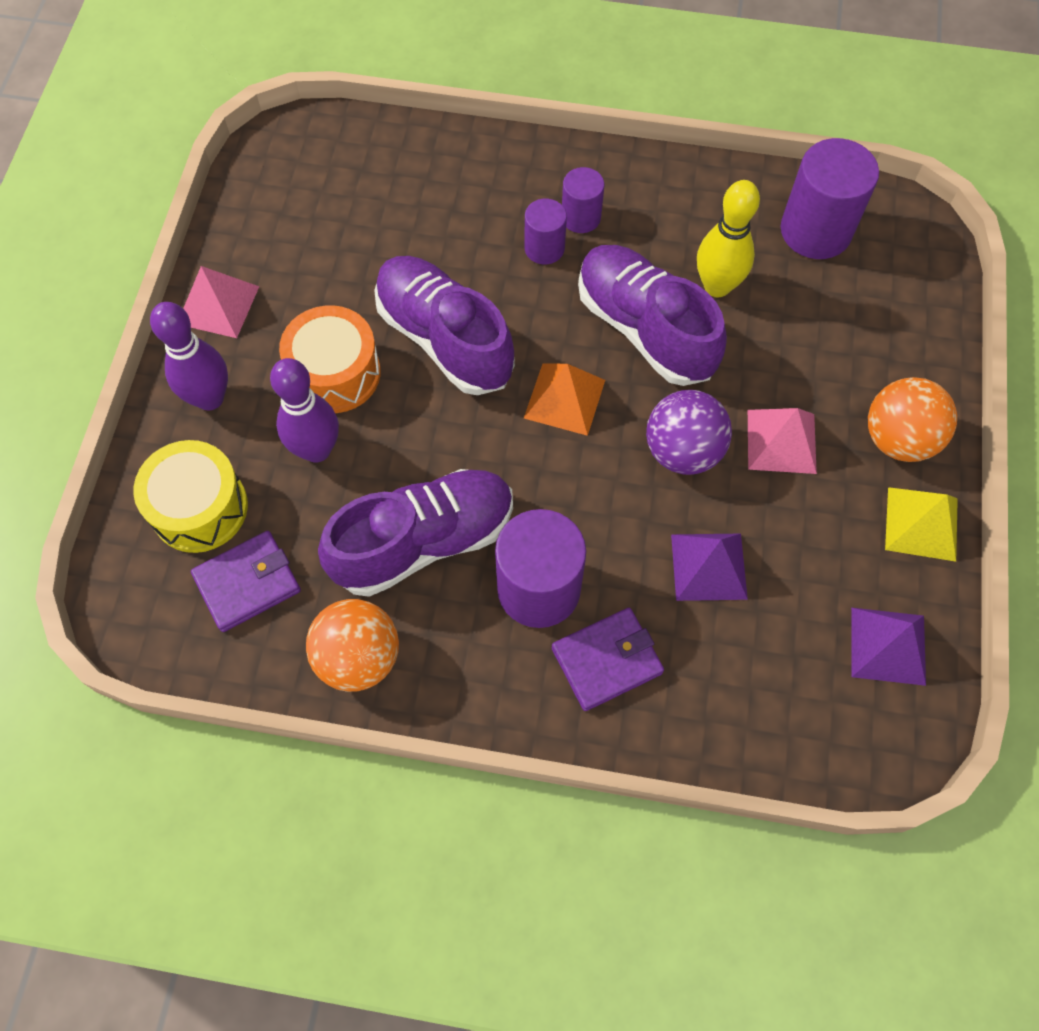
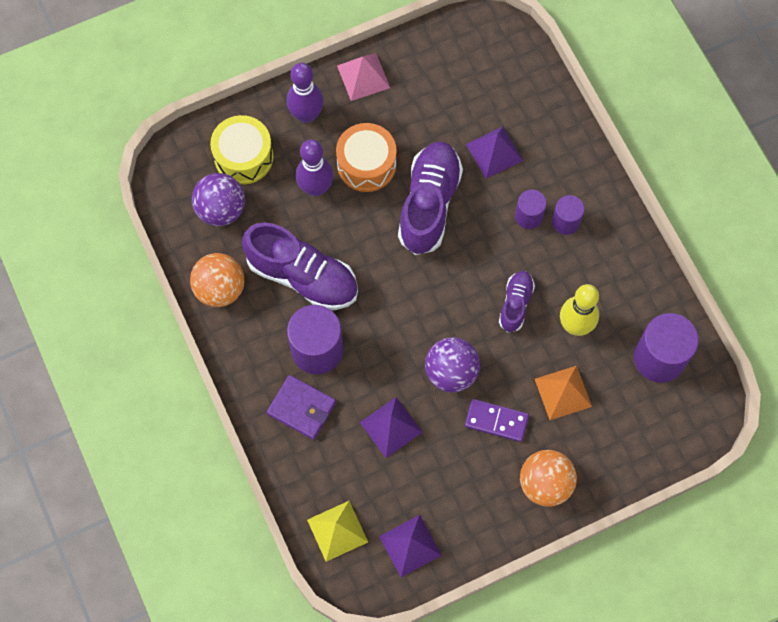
camera: 55 degrees right, 5 degrees up
purple wallet [191,531,301,632] -> purple ball [192,173,245,226]
orange pyramid [524,363,605,436] -> orange pyramid moved to [535,366,592,420]
purple shoe [578,245,727,386] -> purple shoe [499,271,535,333], size x0.53
pink pyramid [748,408,817,474] -> purple domino [465,399,529,442]
yellow pyramid [885,487,958,562] -> yellow pyramid moved to [307,501,368,562]
none -> purple pyramid [466,127,523,179]

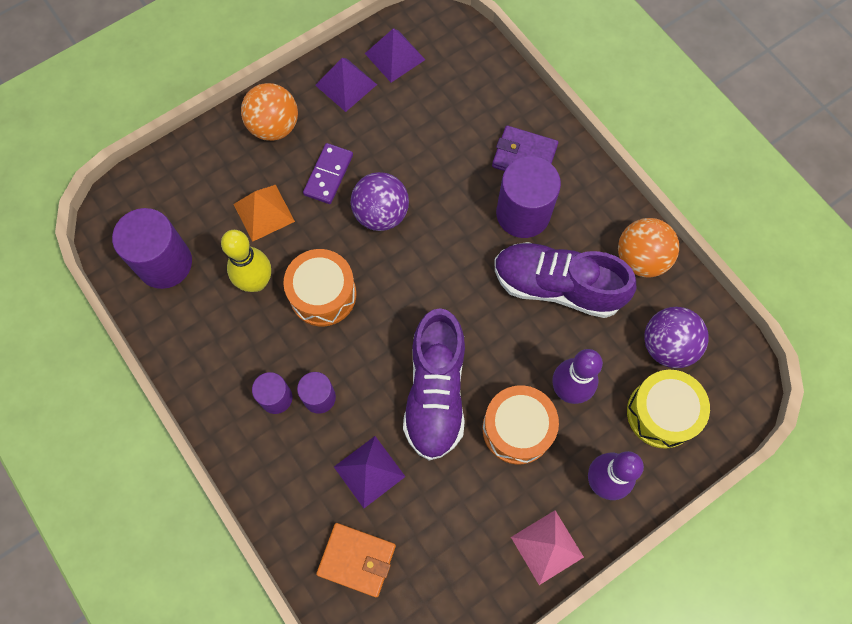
camera: 170 degrees right, 0 degrees up
yellow pyramid [307,501,368,562] -> none
purple pyramid [360,397,423,458] -> purple pyramid moved to [315,58,377,112]
purple domino [465,399,529,442] -> purple domino turned 75 degrees counterclockwise [303,143,353,204]
purple shoe [499,271,535,333] -> orange drum [283,249,356,326]
none -> orange wallet [316,523,396,597]

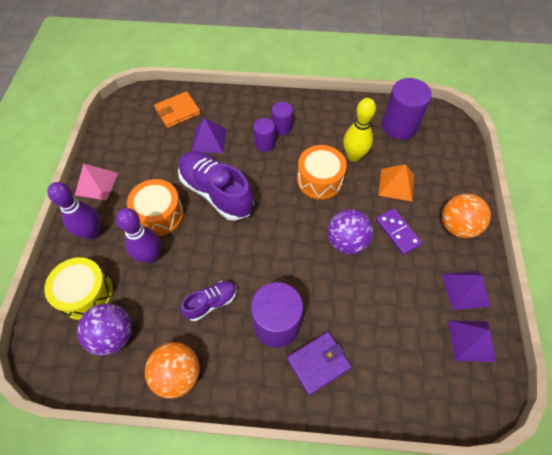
camera: 130 degrees right, 10 degrees down
purple shoe [494,242,636,318] -> purple shoe [180,281,237,321], size x0.53

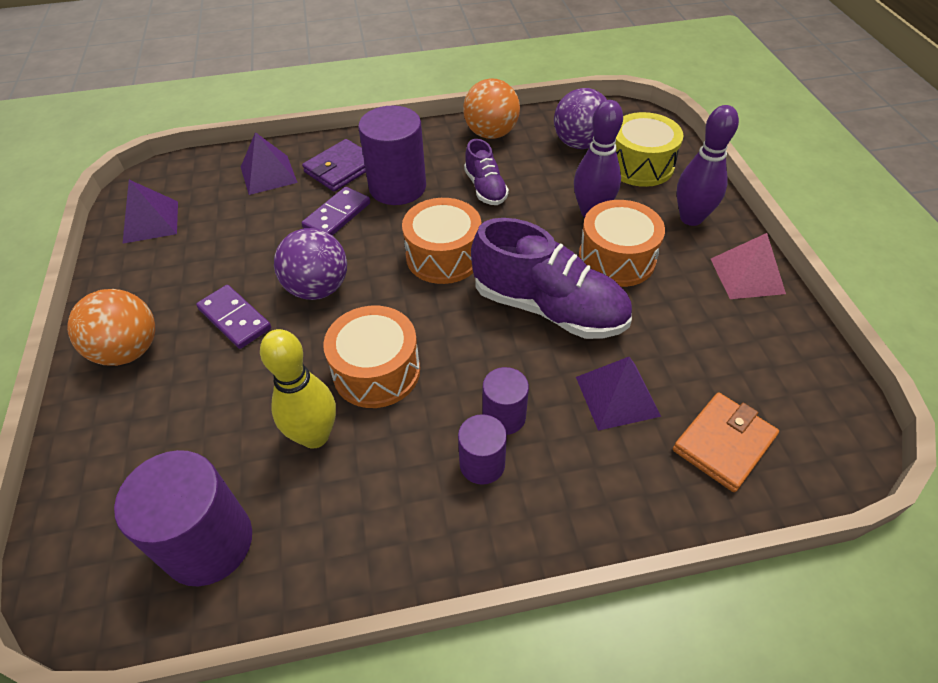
camera: 165 degrees right, 10 degrees down
purple shoe [180,281,237,321] -> purple shoe turned 60 degrees counterclockwise [464,139,509,205]
orange pyramid [378,164,414,202] -> none
purple pyramid [442,271,490,310] -> purple pyramid moved to [241,132,298,195]
none -> purple domino [302,187,370,236]
none -> orange drum [402,198,481,284]

